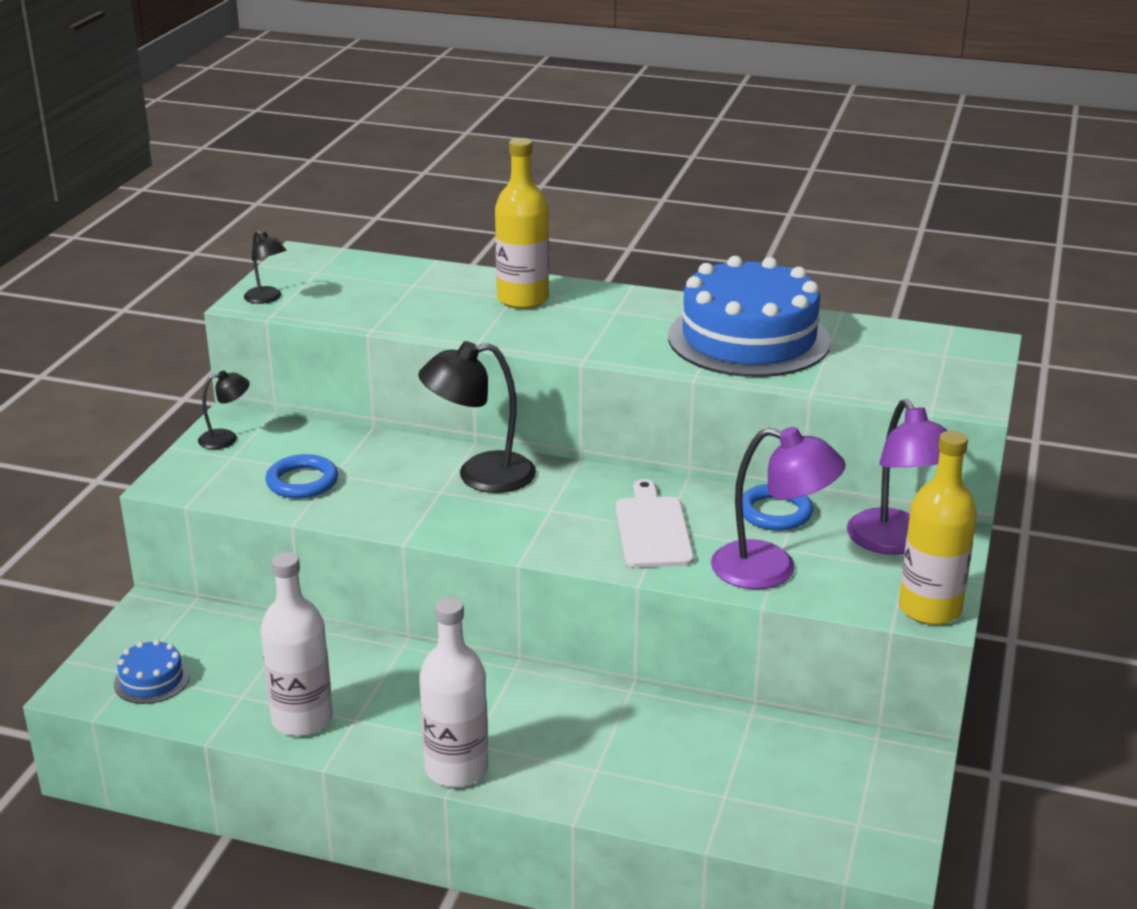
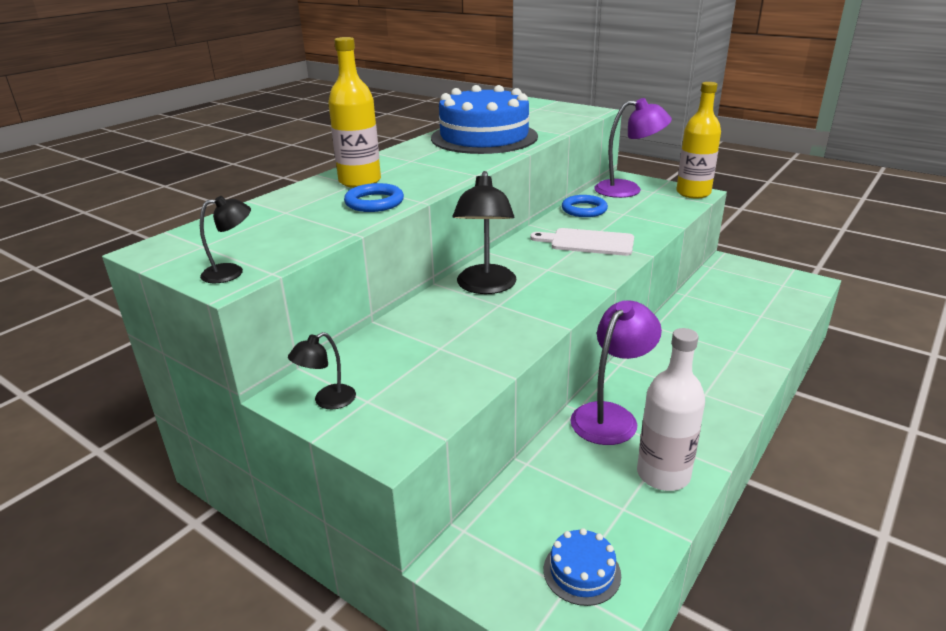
camera: 70 degrees left, 0 degrees up
black lamp [198,370,250,449] -> black lamp turned 135 degrees counterclockwise [288,332,356,409]
blue ring [266,454,338,499] -> blue ring moved to [344,183,404,212]
white bottle [419,597,488,787] -> none
purple lamp [711,427,846,589] -> purple lamp moved to [571,301,662,445]

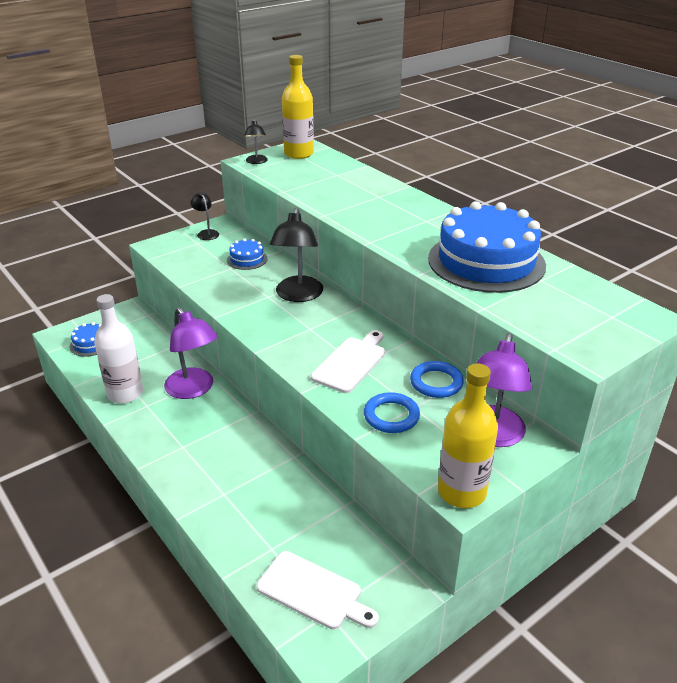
camera: 105 degrees right, 5 degrees up
yellow bottle [328,37,381,188] -> yellow bottle moved to [282,55,314,159]
blue ring [344,183,404,212] -> blue ring moved to [364,392,420,433]
black lamp [453,171,516,294] -> black lamp turned 105 degrees counterclockwise [270,208,323,302]
none -> blue cake [227,238,268,270]
none -> white cutting board [256,551,379,630]

